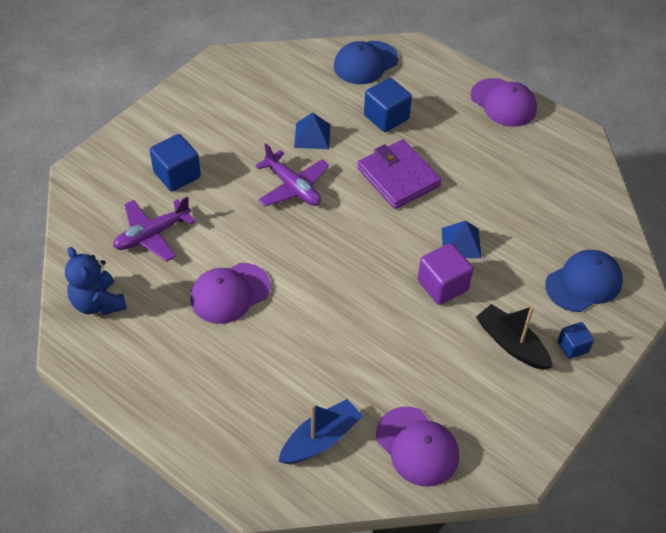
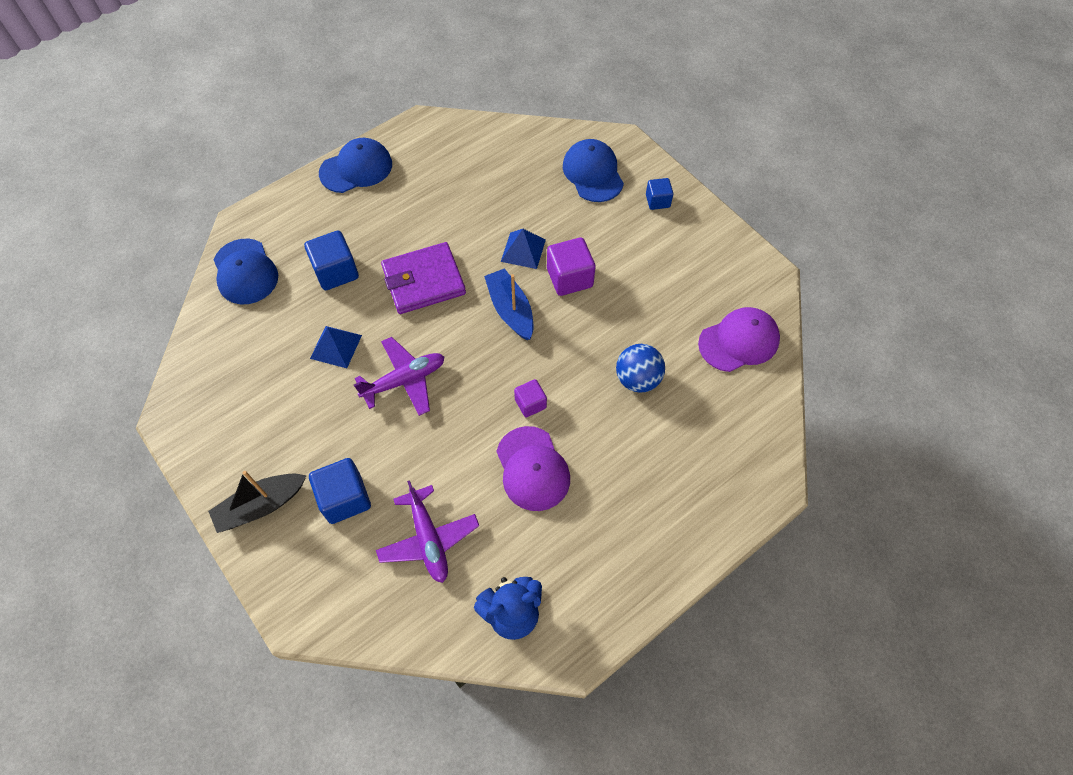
camera: 75 degrees left, 10 degrees up
blue boat [278,399,363,464] -> blue boat moved to [484,268,533,340]
purple cap [471,78,537,127] -> blue cap [319,138,392,193]
black boat [476,304,553,370] -> black boat moved to [208,471,307,533]
none -> purple cube [514,379,547,417]
none -> blue ball [616,344,665,393]

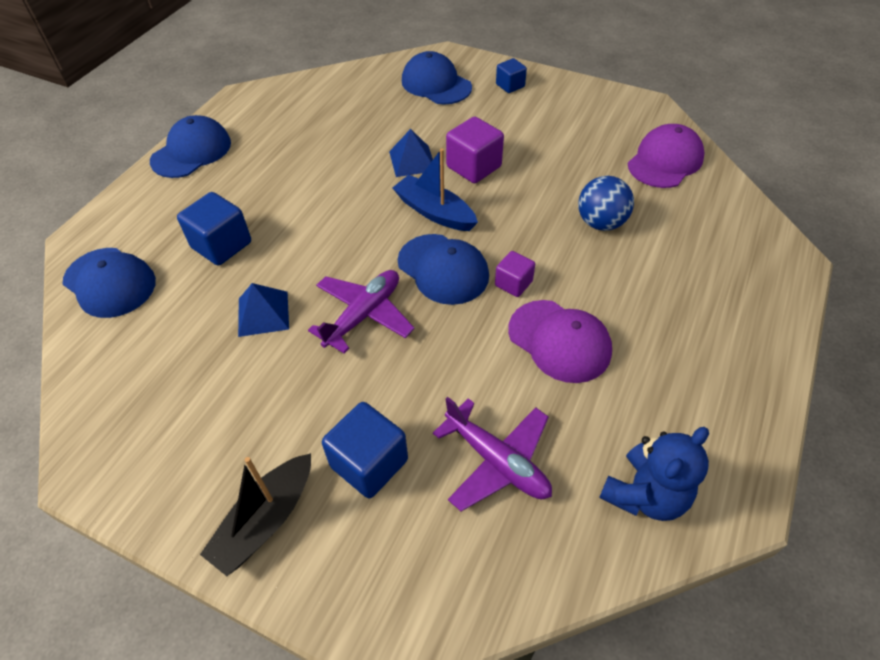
camera: 25 degrees left, 10 degrees down
purple wallet [381,242,466,314] -> none
none -> blue cap [398,234,489,305]

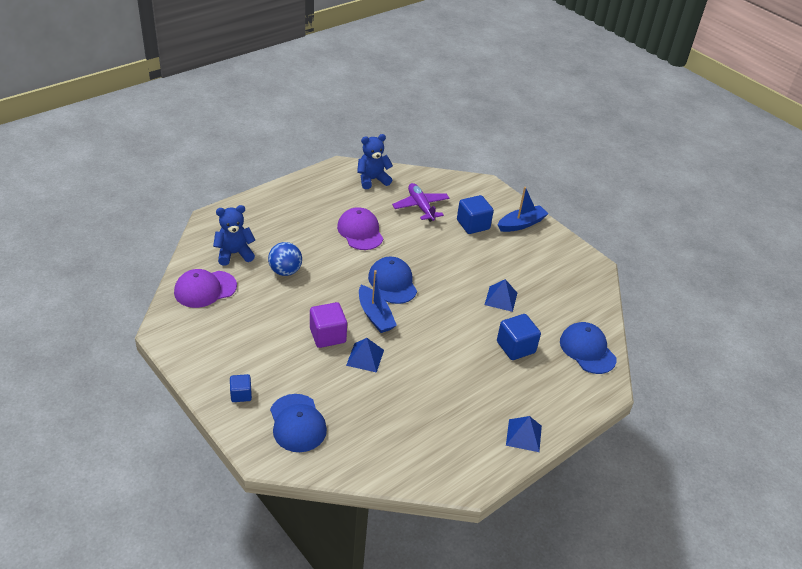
camera: 160 degrees left, 10 degrees down
blue cap [150,115,231,178] -> blue pyramid [506,416,542,452]
black boat [200,453,311,576] -> blue boat [498,187,549,232]
purple plane [308,270,415,354] -> none
purple cube [495,251,535,297] -> none
none -> blue teddy bear [213,205,255,266]

